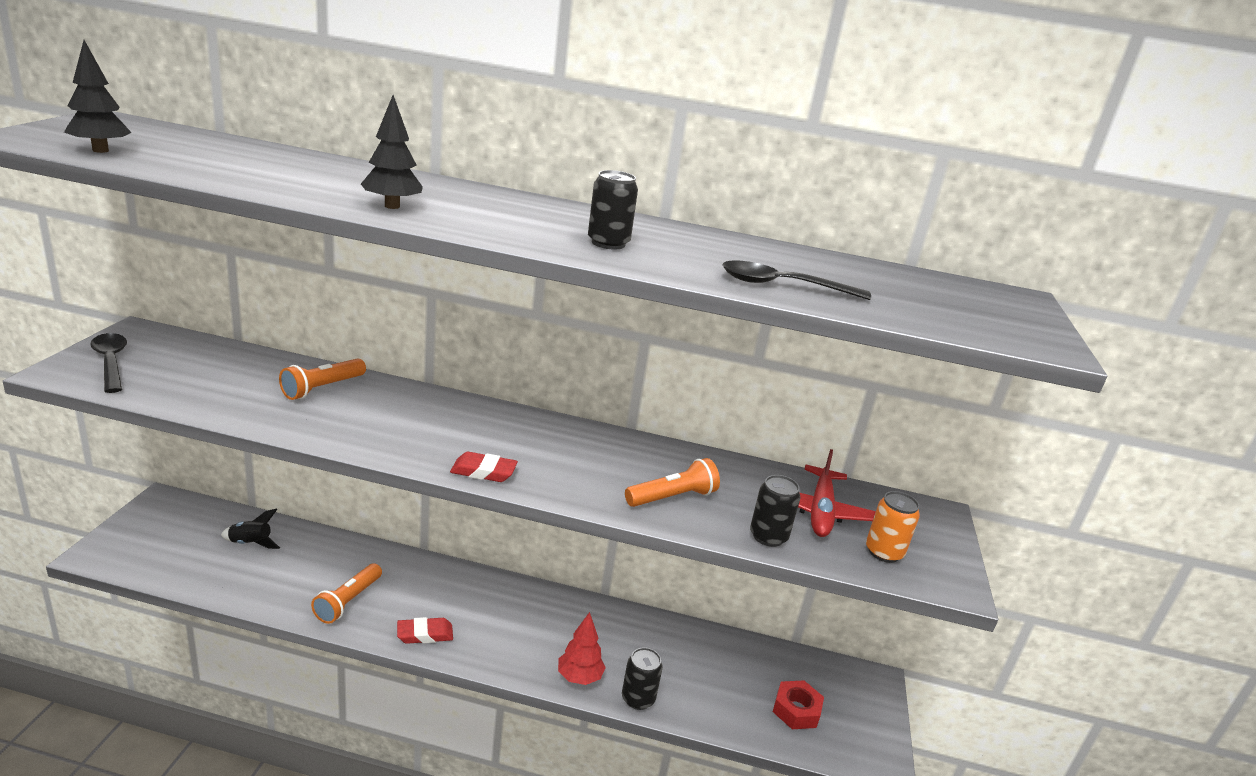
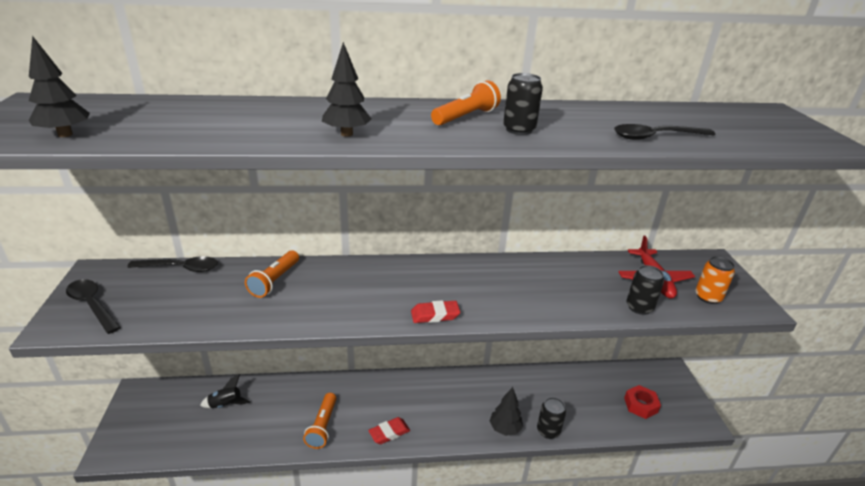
camera: 15 degrees left, 5 degrees up
red tree [558,612,606,685] -> black tree [490,387,523,436]
orange flashlight [625,458,720,507] -> orange flashlight moved to [431,80,501,125]
none -> black spoon [127,256,218,272]

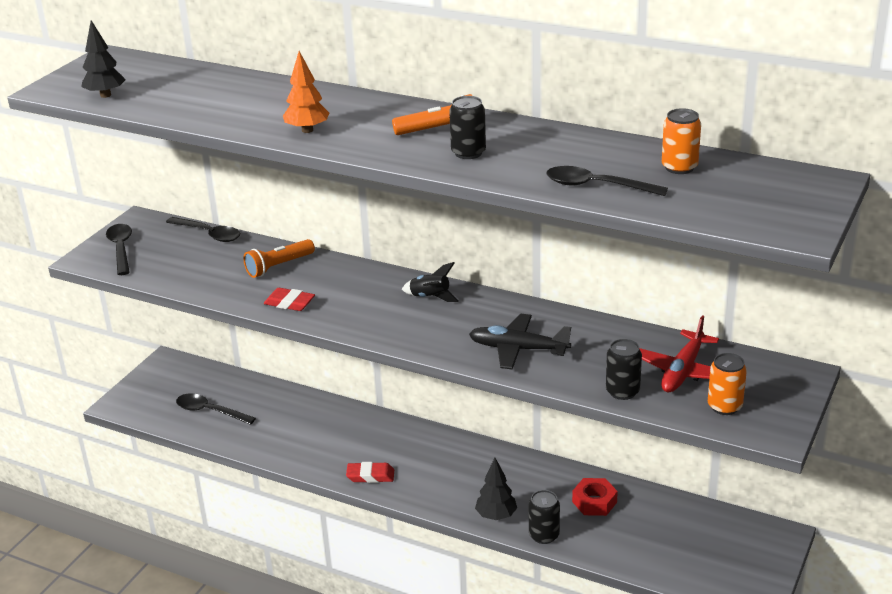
camera: 35 degrees right, 0 degrees up
black rocket [200,374,251,408] -> black rocket moved to [402,262,459,302]
orange flashlight [303,393,337,449] -> none
black tree [322,42,372,137] -> orange tree [283,51,330,133]
red eraser [411,300,460,323] -> red eraser moved to [264,288,315,311]
red nut [624,385,661,419] -> red nut moved to [572,478,618,516]
none -> black spoon [176,393,256,425]
none -> black plane [469,314,571,369]
none -> orange can [662,108,701,174]

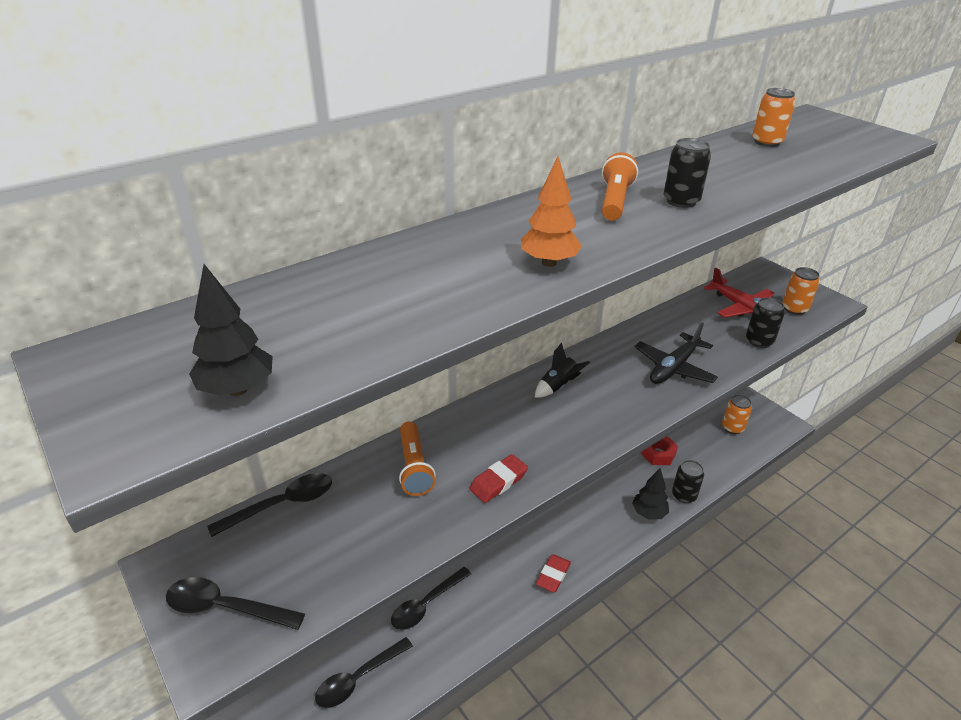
camera: 65 degrees left, 5 degrees up
black spoon [546,166,668,196] -> black spoon moved to [391,567,471,630]
none -> orange can [722,395,752,434]

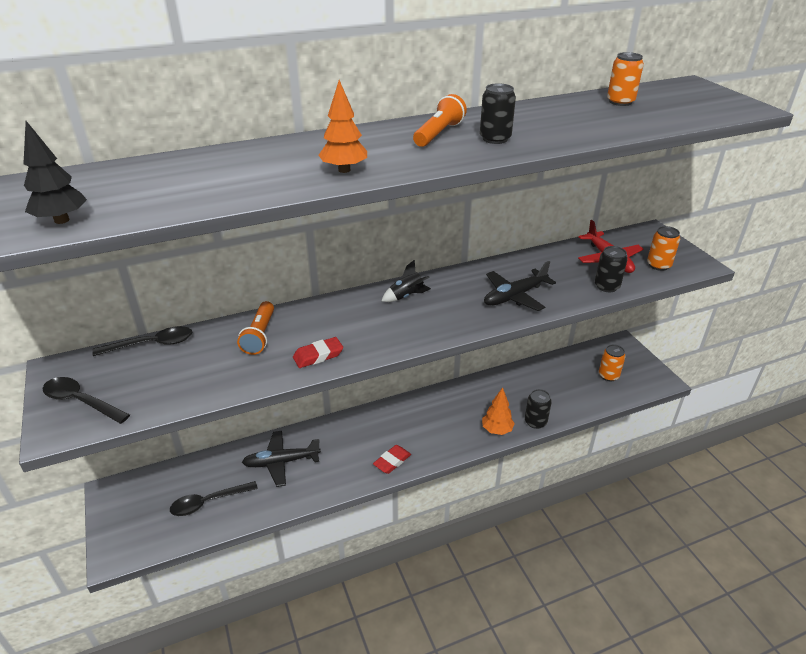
camera: 15 degrees right, 0 degrees up
black spoon [391,567,471,630] -> black plane [242,431,321,487]
black tree [632,468,669,520] -> orange tree [482,387,515,435]
red nut [641,436,678,465] -> none

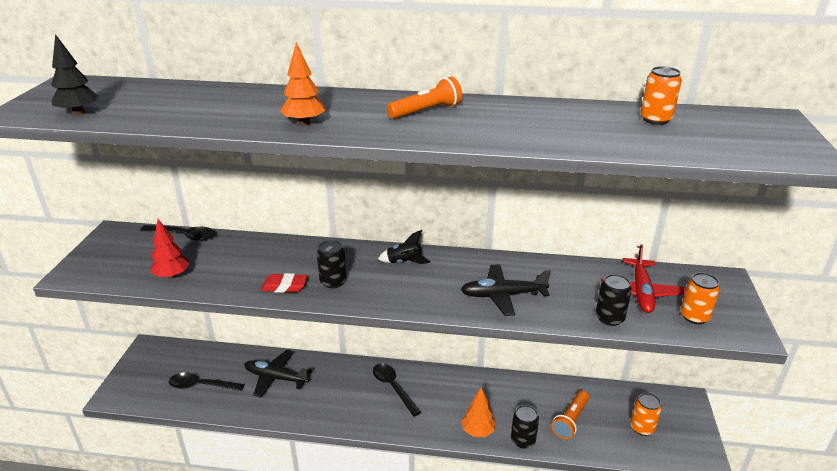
camera: 30 degrees right, 5 degrees down
black spoon [43,377,130,424] -> black spoon moved to [373,363,421,417]
orange flashlight [237,301,274,355] -> orange flashlight moved to [551,390,589,439]
red eraser [373,445,411,474] -> none
black can [480,83,516,144] -> black can moved to [317,240,347,288]
none -> red tree [150,219,190,279]

